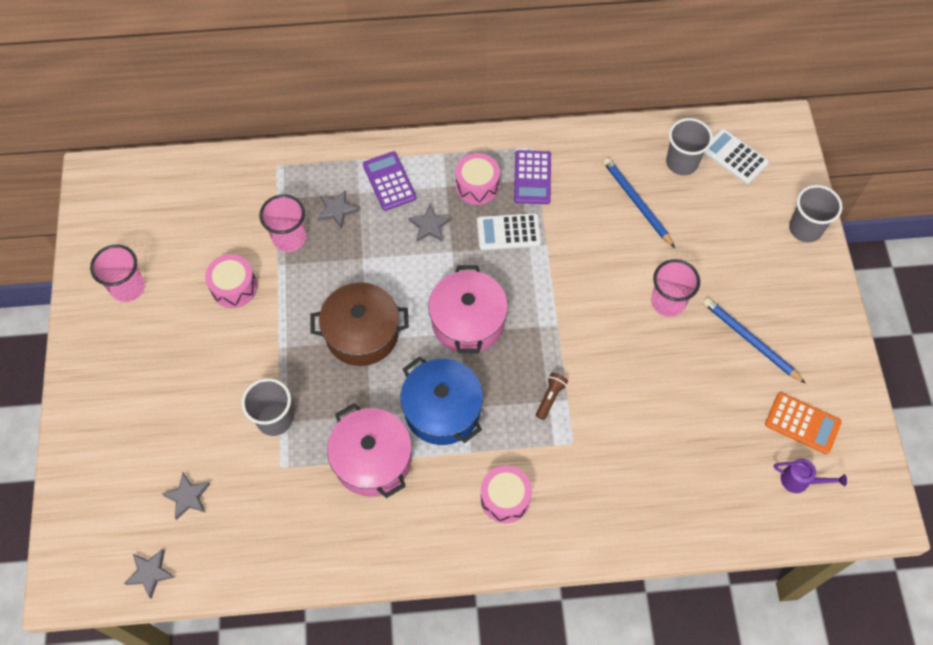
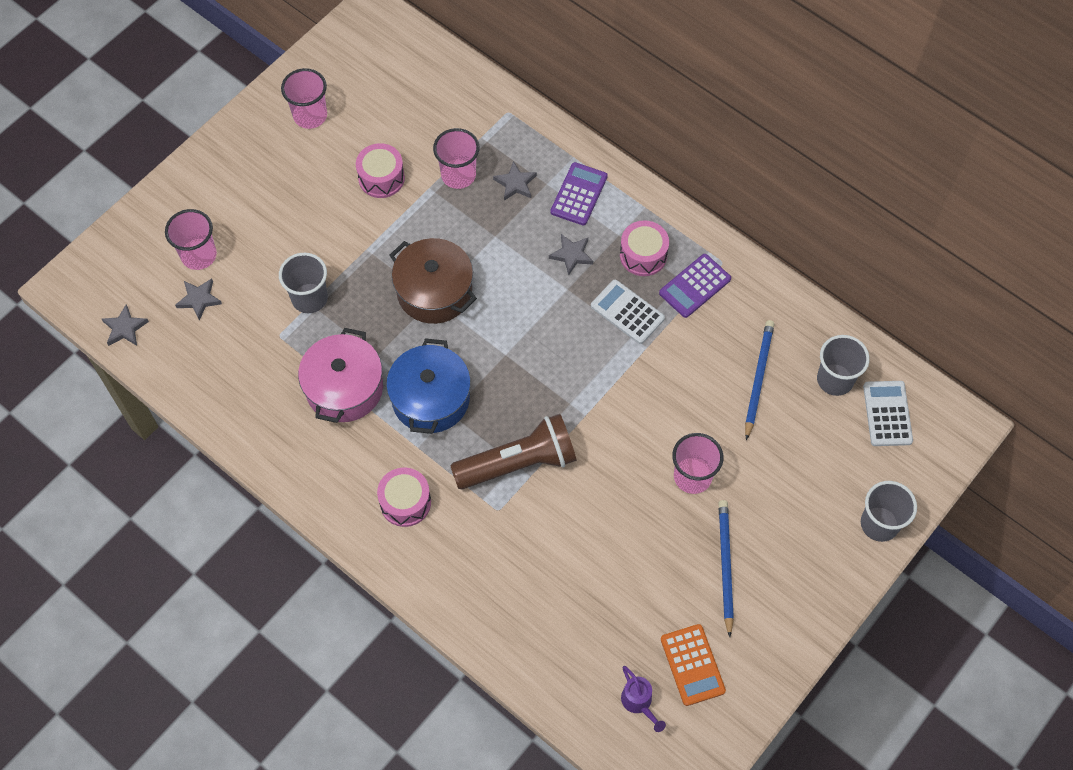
camera: 45 degrees right, 0 degrees up
pink pot [428,265,508,354] -> none
brown flashlight [536,373,568,420] -> brown flashlight [450,414,577,489], size x2.48
none -> pink cup [165,209,217,270]

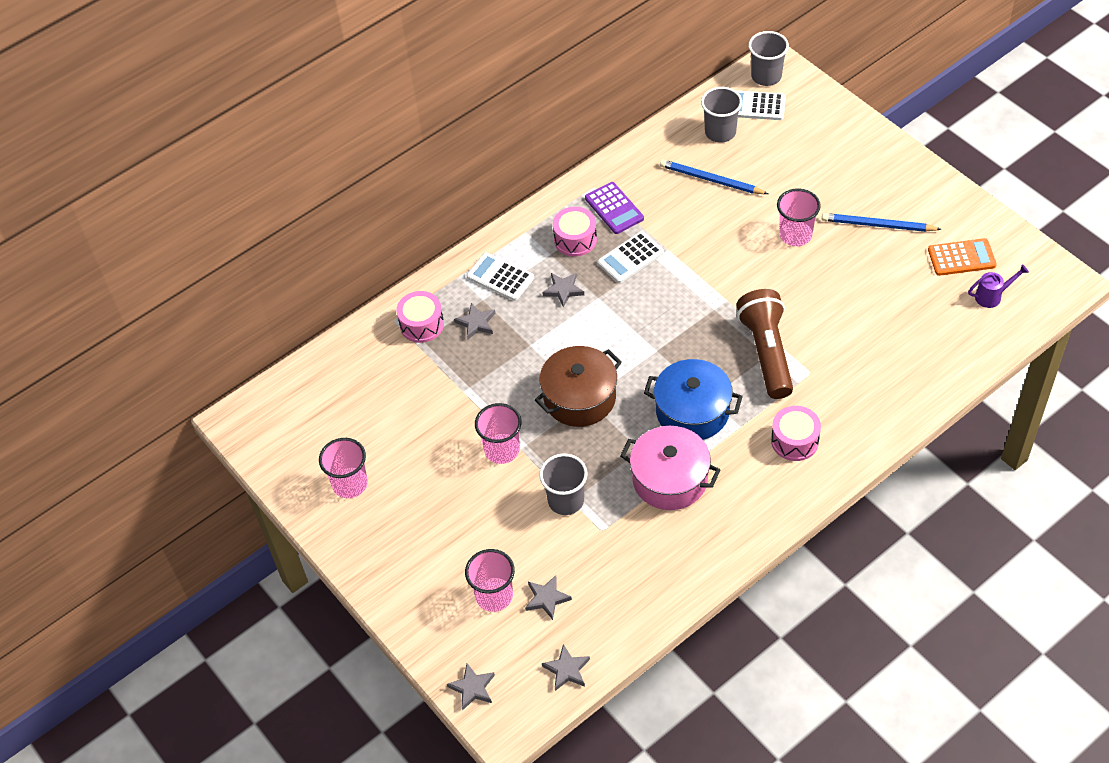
camera: 75 degrees left, 10 degrees down
pink drum [356,143,405,198] -> pink drum moved to [396,291,444,343]
pink cup [433,128,480,189] -> pink cup moved to [475,403,521,464]
purple calculator [550,162,608,226] -> white calculator [467,252,534,301]
grey cup [861,481,917,542] -> grey cup moved to [748,31,789,86]
none -> grey star [447,663,495,711]

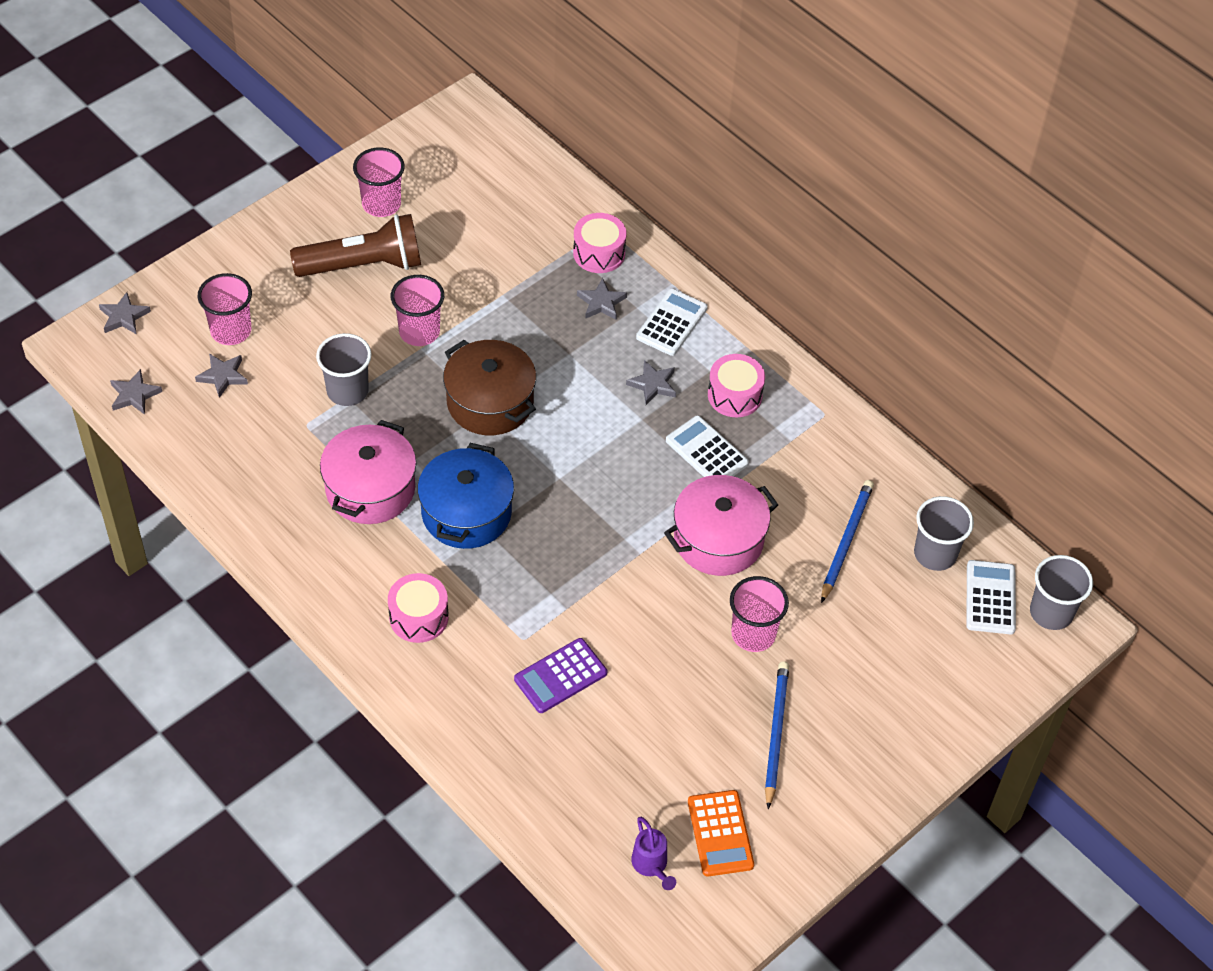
camera: 80 degrees right, 0 degrees up
purple calculator [585,182,644,234] -> purple calculator moved to [514,638,607,713]
brown flashlight [736,289,793,399] -> brown flashlight moved to [290,214,421,277]
none -> pink pot [664,475,778,576]

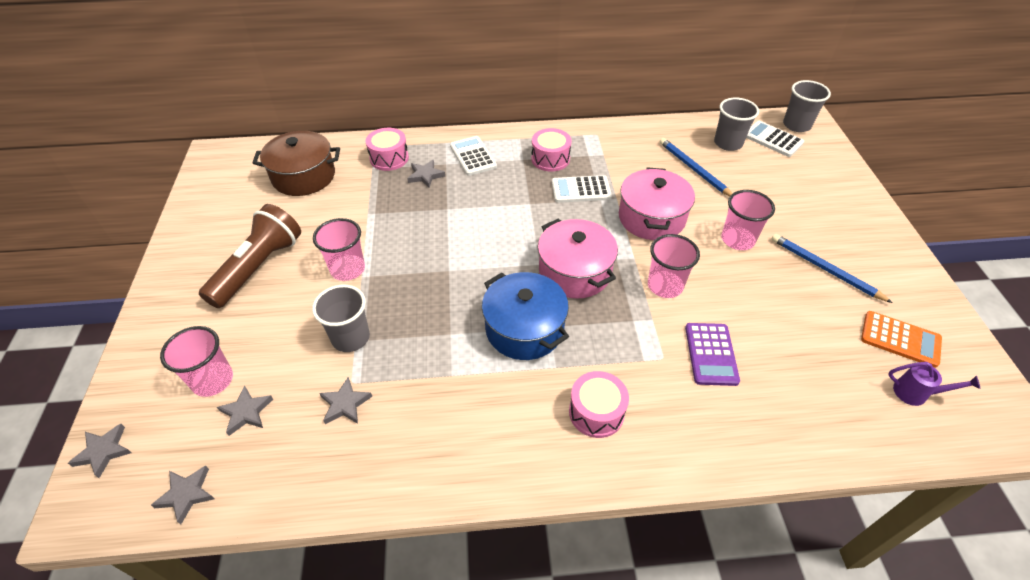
camera: 50 degrees left, 5 degrees down
pink pot [320,420,416,524] -> pink pot moved to [538,218,618,299]
pink cup [353,147,405,217] -> pink cup moved to [648,234,700,298]
brown pot [443,340,536,435] -> brown pot moved to [253,131,340,196]
grey star [626,360,676,405] -> grey star moved to [319,377,372,424]

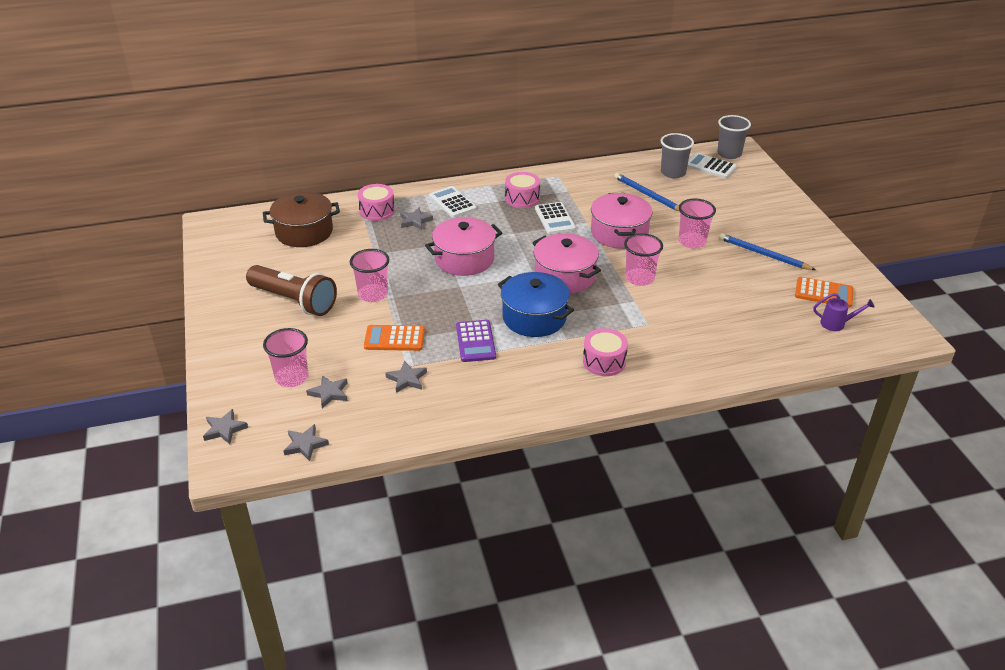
camera: 10 degrees left, 10 degrees down
brown flashlight [199,204,301,308] -> brown flashlight turned 105 degrees clockwise [246,265,337,316]
grey cup [312,285,370,352] -> orange calculator [364,325,425,351]
white calculator [552,175,612,203] -> white calculator turned 90 degrees counterclockwise [535,202,576,234]
purple calculator [685,323,740,386] -> purple calculator moved to [456,320,496,362]
none -> pink pot [425,217,502,276]

